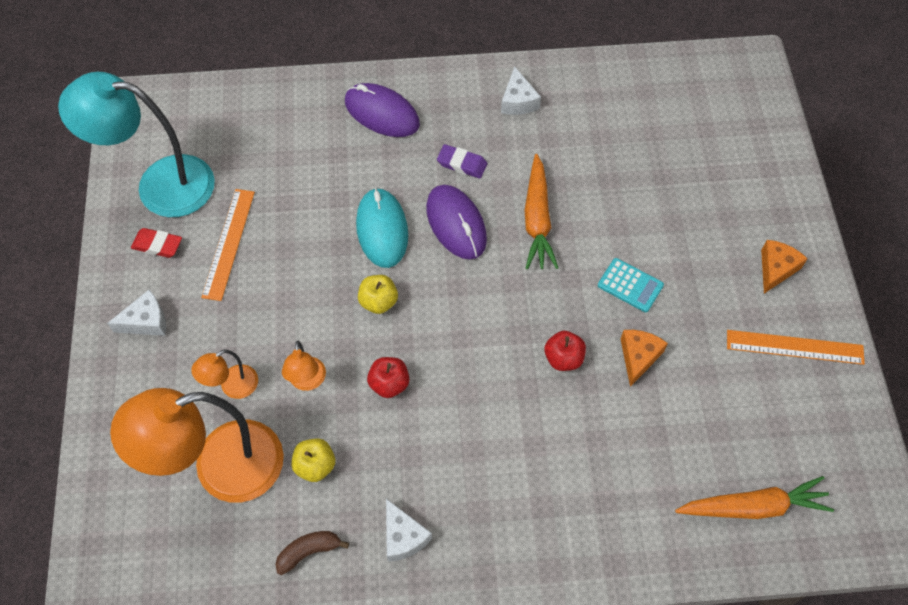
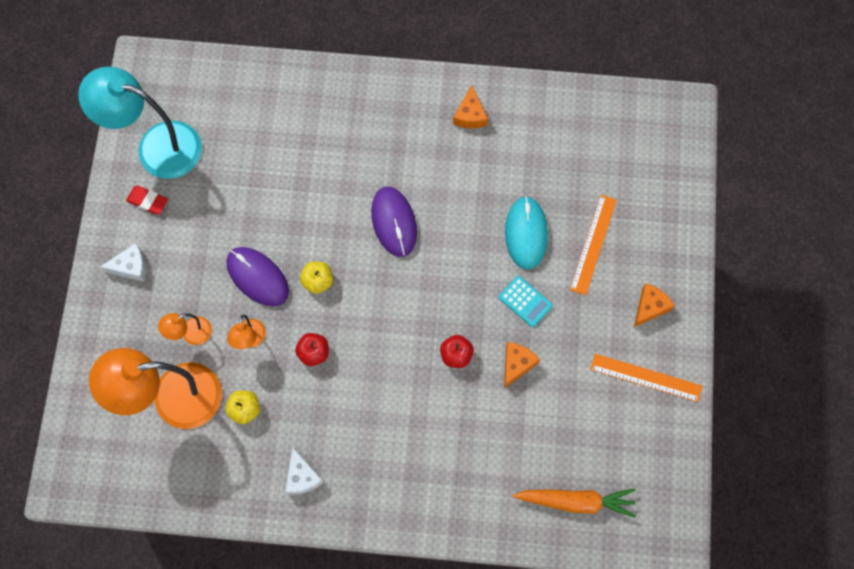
camera: 10 degrees right, 10 degrees up
orange ruler [201,189,255,301] -> orange ruler moved to [570,195,617,295]
brown banana [275,531,349,575] -> none
purple mouse [345,83,420,137] -> purple mouse moved to [226,247,289,306]
turquoise mouse [356,188,408,268] -> turquoise mouse moved to [505,196,548,270]
purple eraser [437,144,487,178] -> none
white cheese [501,66,541,115] -> orange cheese [453,85,488,129]
orange carrot [524,154,558,269] -> none

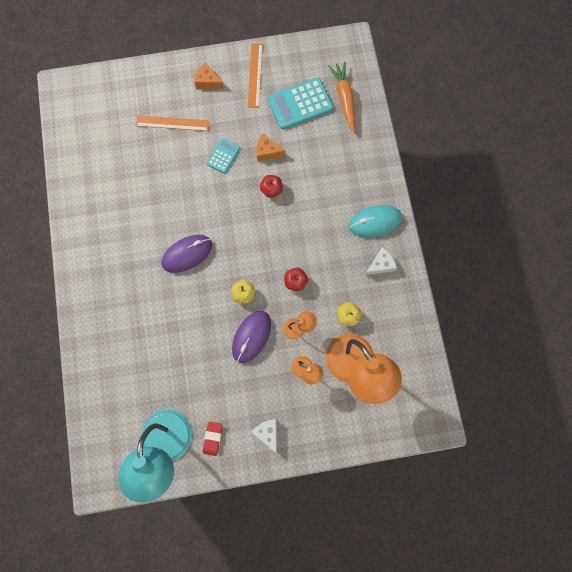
camera: 105 degrees left, 5 degrees up
orange cheese [453,85,488,129] -> none
turquoise mouse [505,196,548,270] -> turquoise mouse moved to [349,205,402,237]
none -> turquoise calculator [268,78,333,130]

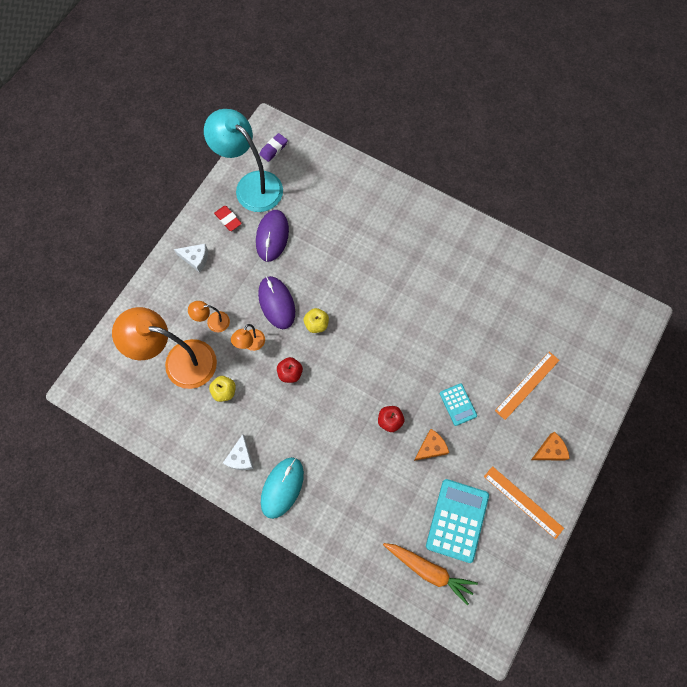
camera: 130 degrees right, 5 degrees down
purple mouse [162,235,212,273] -> purple mouse moved to [256,210,289,262]
none -> purple eraser [260,133,288,162]

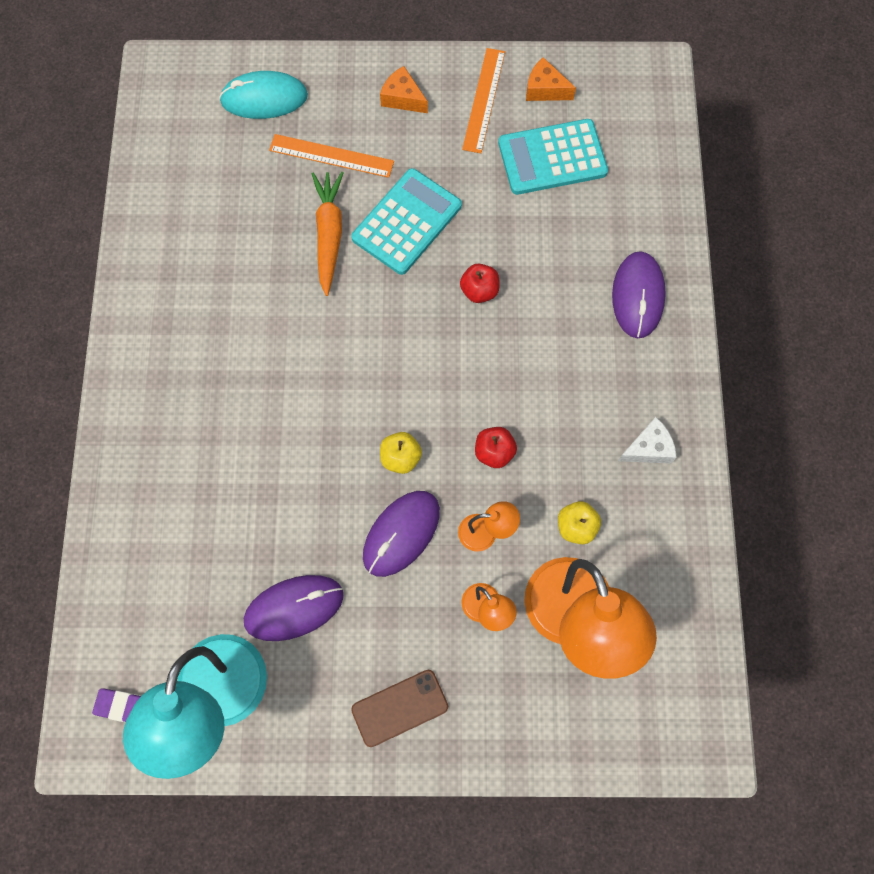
camera: 120 degrees left, 0 degrees up
white cheese [174,244,208,273] -> brown phone [351,670,448,747]
red eraser [214,206,242,231] -> none
turquoise mouse [261,457,304,519] -> turquoise mouse moved to [219,71,308,119]
orange carrot [383,543,478,605] -> orange carrot moved to [312,172,343,296]
orange cheese [414,429,449,461] -> orange cheese moved to [526,57,576,101]
turquoise calculator [440,383,477,426] -> turquoise calculator [351,168,462,275], size x1.82
none -> purple mouse [612,251,666,338]

